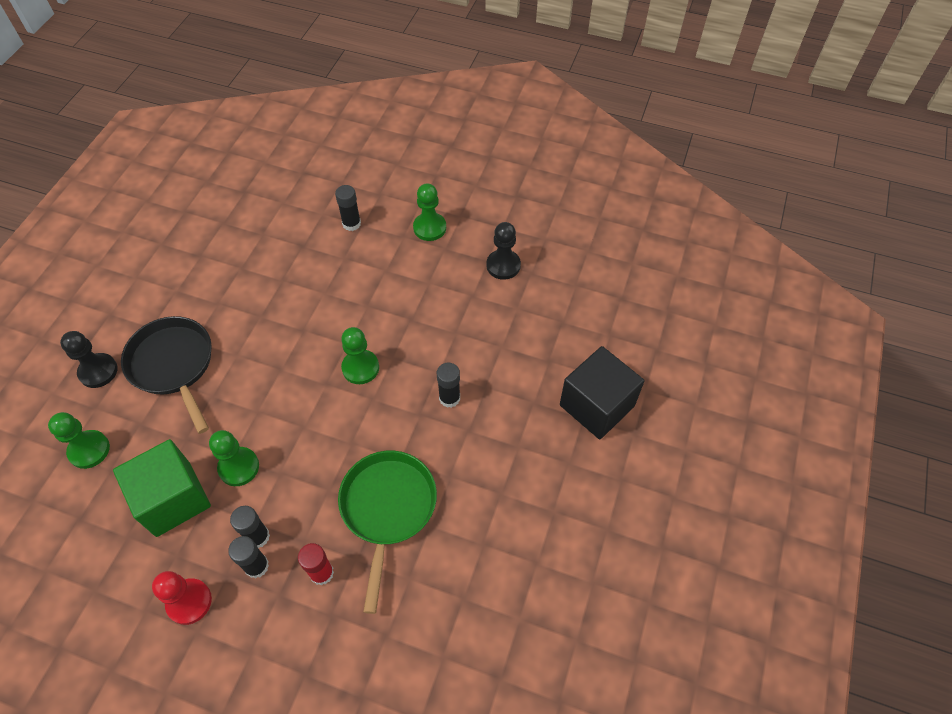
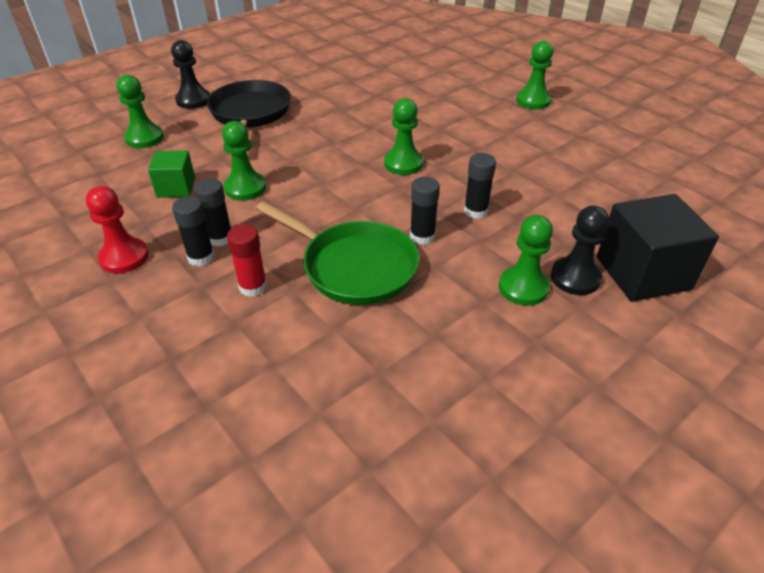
camera: 30 degrees right, 15 degrees down
green cube [113,439,211,537] -> green cube [148,150,195,198], size x0.57
black glue stick [335,185,361,231] -> black glue stick moved to [410,177,440,245]
green pan [338,451,437,614] -> green pan turned 90 degrees clockwise [256,201,419,305]
black pawn [486,222,521,280] -> black pawn moved to [551,205,609,295]
none -> green pawn [499,215,553,306]

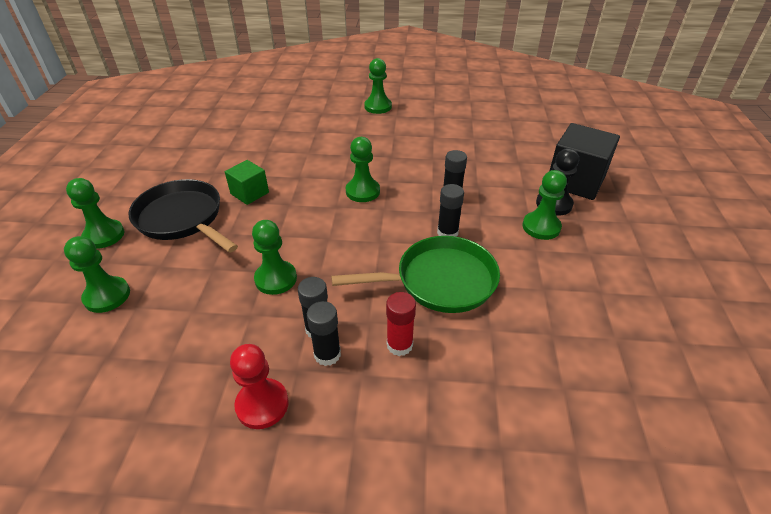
camera: 45 degrees left, 0 degrees up
green cube [148,150,195,198] -> green cube moved to [225,160,269,205]
black pawn [171,40,210,109] -> green pawn [66,178,125,249]

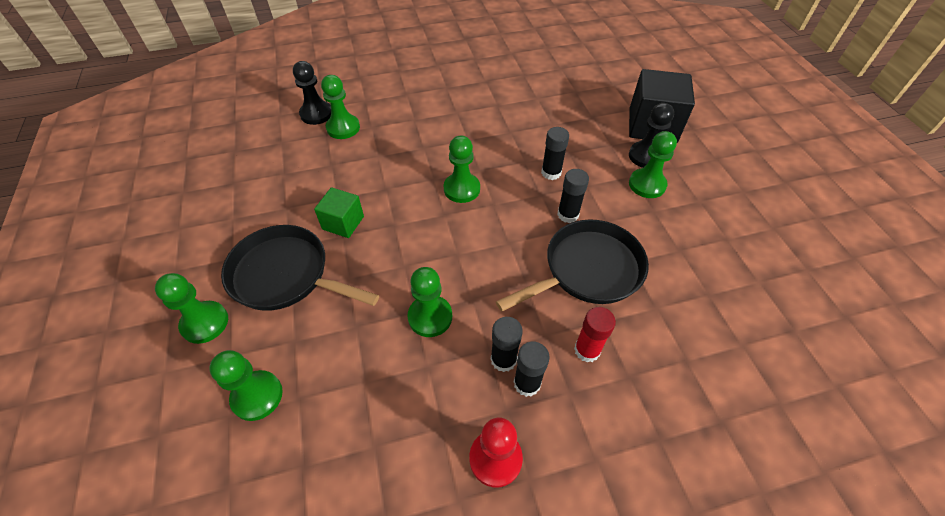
camera: 20 degrees left, 10 degrees up
green pan [331,236,500,313] -> black pan [496,219,649,311]
green pawn [364,58,392,114] -> green pawn moved to [321,75,360,139]
none -> black pawn [293,61,331,125]

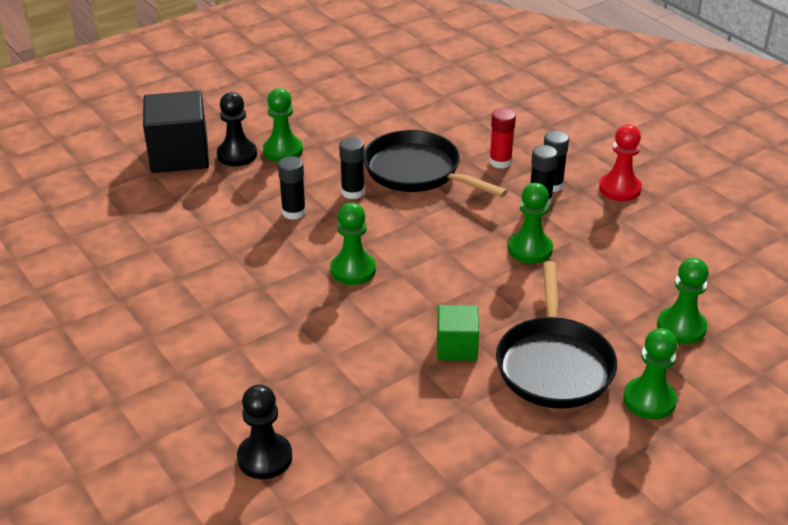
camera: 110 degrees left, 15 degrees down
green pawn [321,75,360,139] -> none

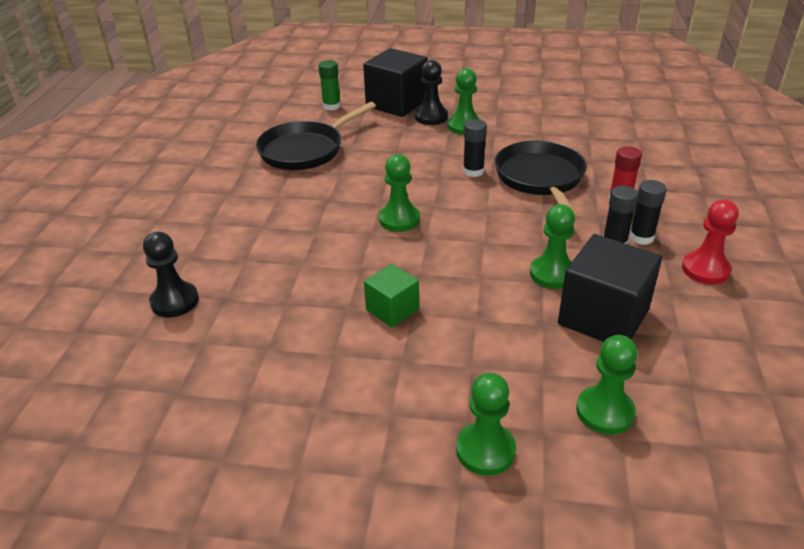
camera: 45 degrees right, 0 degrees up
black glue stick [278,156,306,220] -> none
black pan [496,261,617,409] -> black pan moved to [256,102,376,170]
none -> green glue stick [318,60,341,111]
none -> black cube [558,234,662,342]

